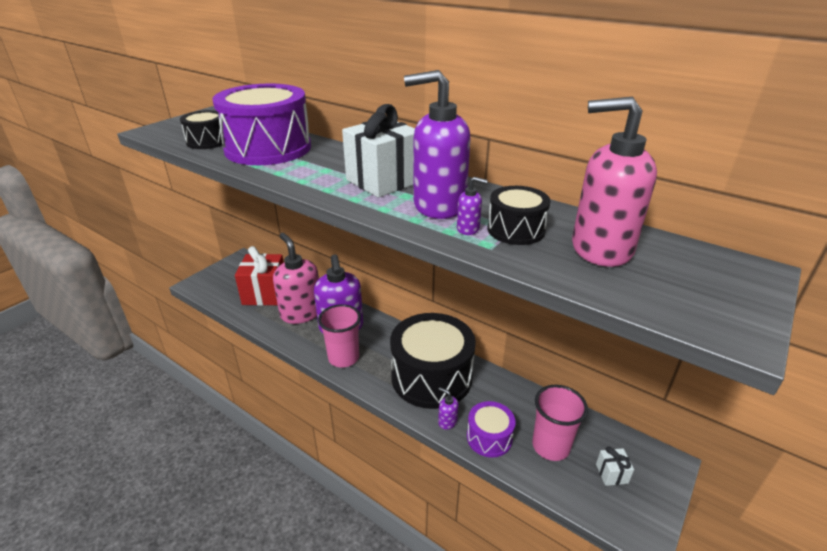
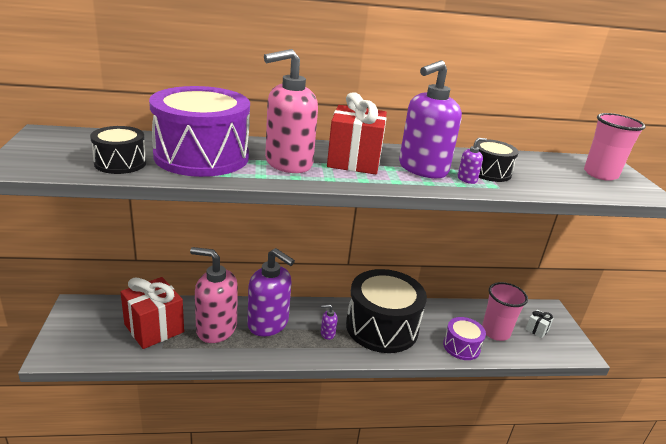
camera: 45 degrees left, 5 degrees down
pink cup [318,304,361,368] -> pink cup moved to [584,113,645,181]
white gift [342,104,415,198] -> red gift [327,92,387,174]
purple soap dispenser [438,387,459,430] -> purple soap dispenser moved to [321,304,338,340]
pink soap dispenser [572,97,657,267] -> pink soap dispenser moved to [264,49,318,173]

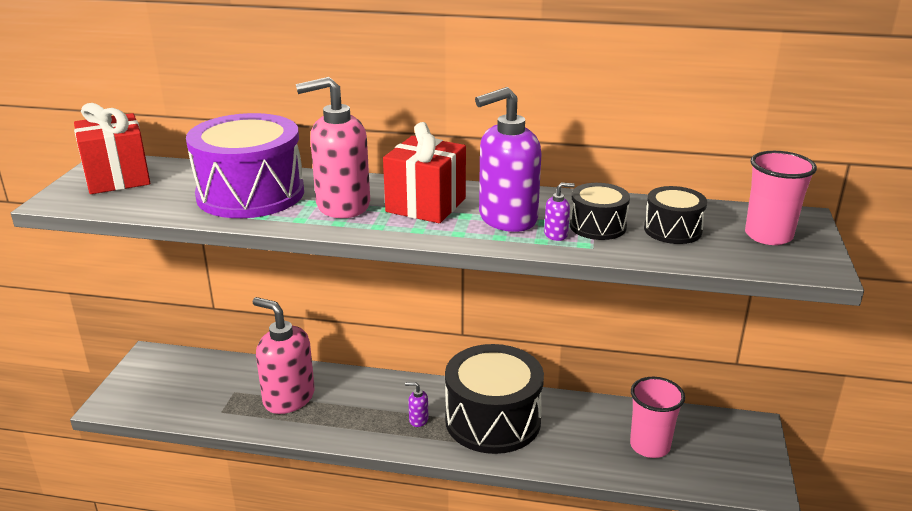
camera: 20 degrees right, 0 degrees up
black drum [90,126,146,174] -> black drum moved to [644,186,707,244]
red gift [120,277,184,349] -> red gift moved to [74,103,150,194]
purple soap dispenser [247,248,295,337] -> none
purple drum [443,317,486,360] -> none
white gift [525,310,554,338] -> none

